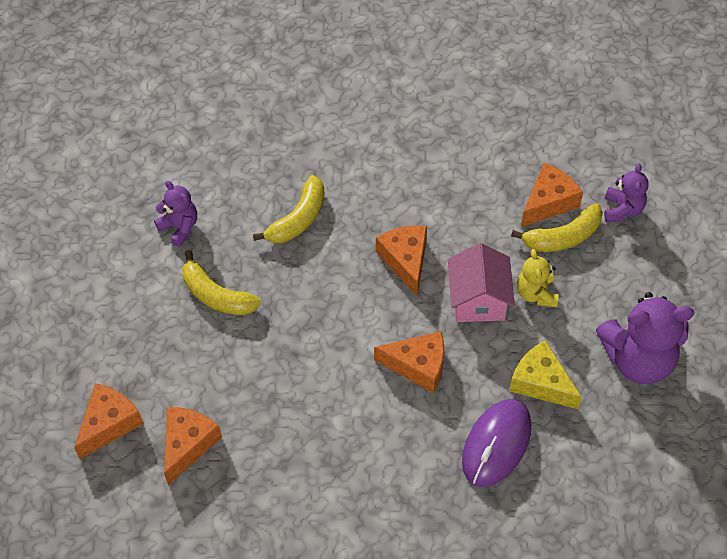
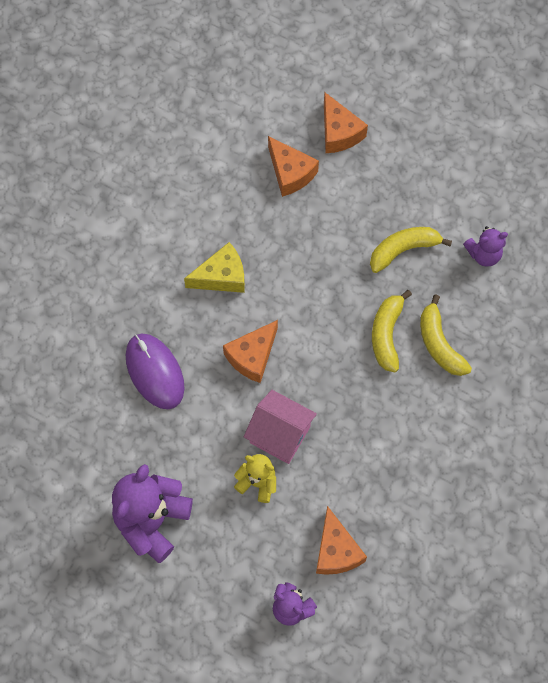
camera: 120 degrees right, 10 degrees up
orange cheese [376,226,427,296] -> none
yellow cheese [510,340,582,409] -> yellow cheese moved to [184,242,245,293]
yellow banana [511,203,603,252] -> yellow banana moved to [372,290,412,372]

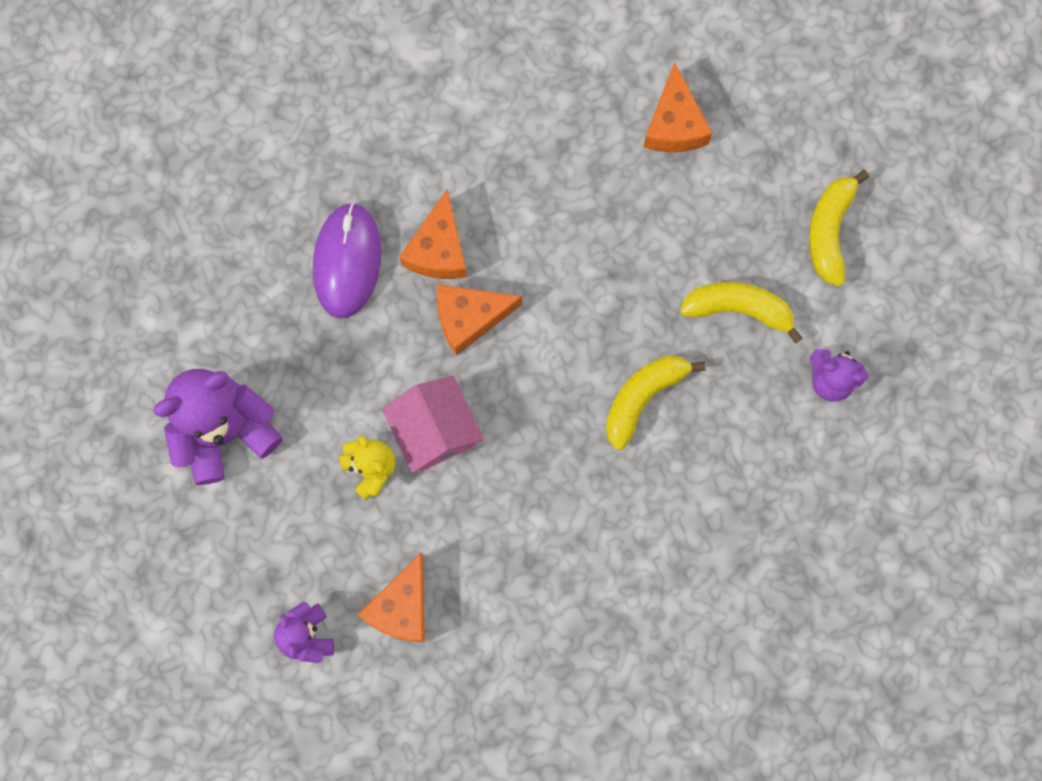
camera: 35 degrees right, 10 degrees up
yellow cheese [184,242,245,293] -> none
orange cheese [324,92,368,153] -> orange cheese moved to [399,190,467,279]
yellow banana [420,294,472,376] -> yellow banana moved to [809,170,869,286]

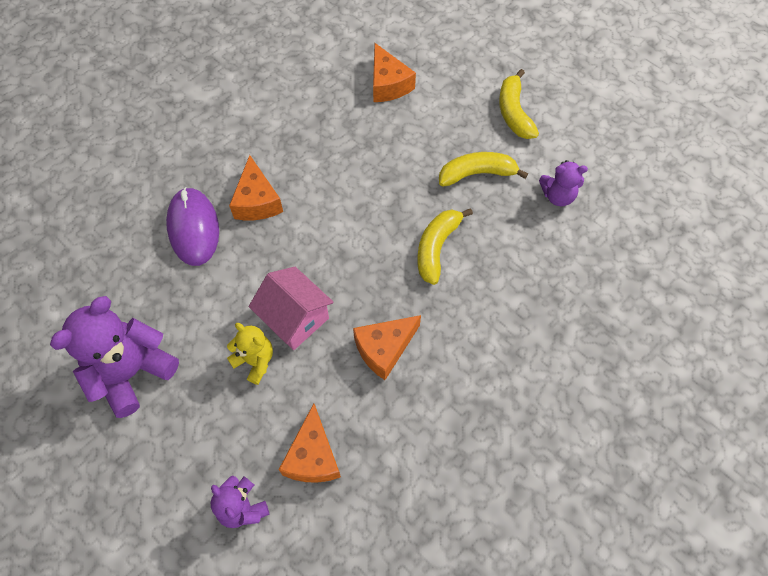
camera: 20 degrees left, 15 degrees down
orange cheese [437,284,522,356] -> orange cheese moved to [353,315,421,380]

